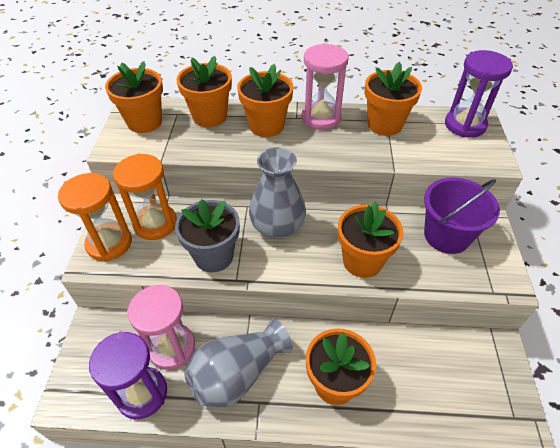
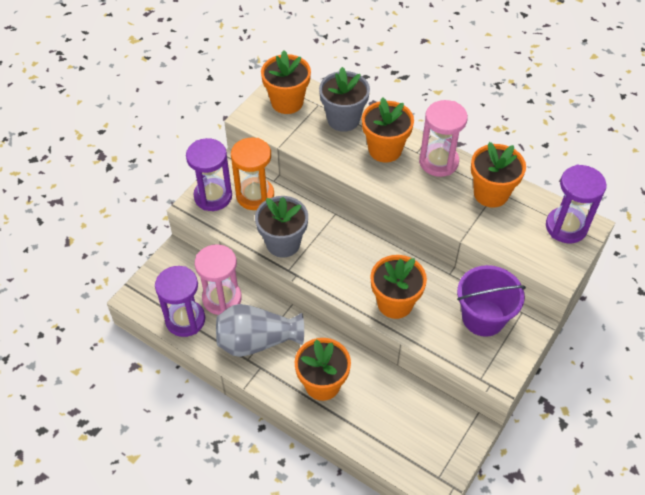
camera: 30 degrees right, 5 degrees up
orange hourglass [58,173,132,262] -> purple hourglass [186,138,232,211]
orange flower pot [177,56,232,127] -> grey flower pot [319,67,370,132]
grey vase [249,147,306,239] -> none

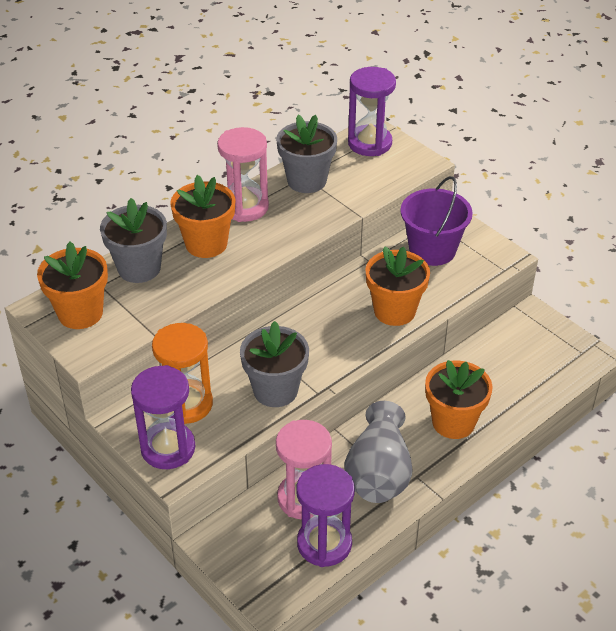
camera: 75 degrees left, 10 degrees down
orange flower pot [471,142,526,208] -> grey flower pot [276,115,337,193]

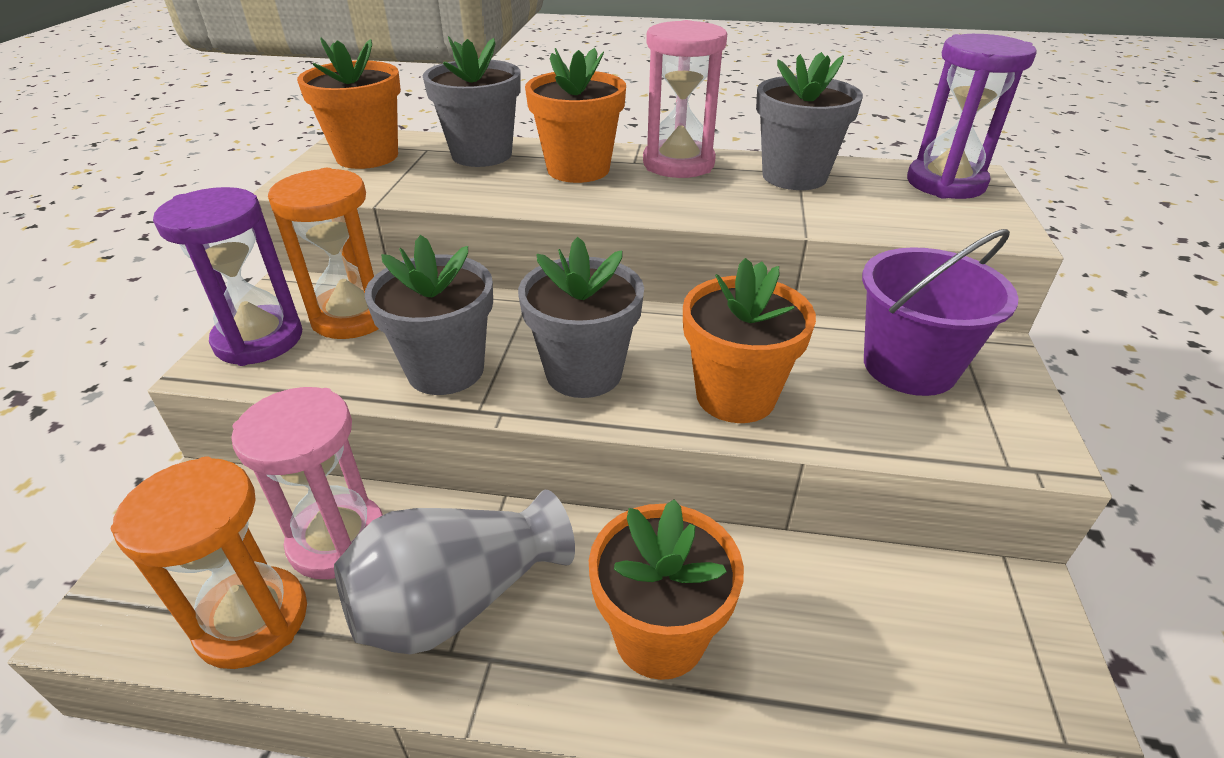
camera: 50 degrees right, 5 degrees down
purple hourglass [297,464,355,567] -> orange hourglass [111,456,307,669]
none -> grey flower pot [518,237,644,398]

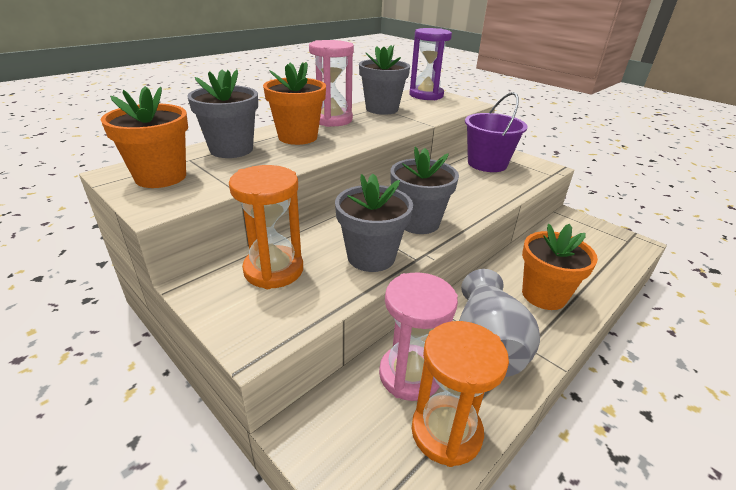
camera: 55 degrees left, 5 degrees down
purple hourglass [153,187,302,366] -> none
orange flower pot [683,258,816,423] -> none

